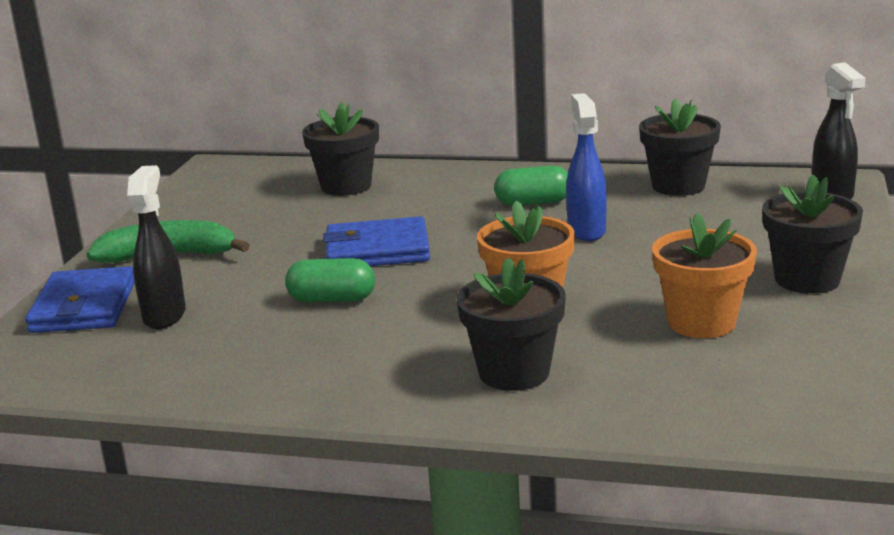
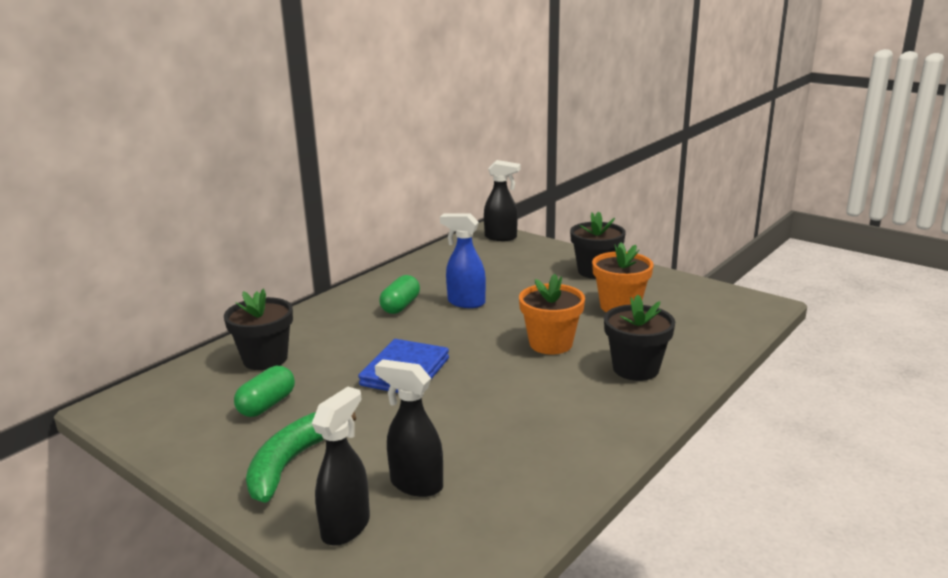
camera: 65 degrees left, 0 degrees up
blue wallet [25,266,135,333] -> black spray bottle [312,387,370,546]
green capsule [285,258,375,303] -> green capsule moved to [234,366,295,417]
black flower pot [639,98,721,196] -> none

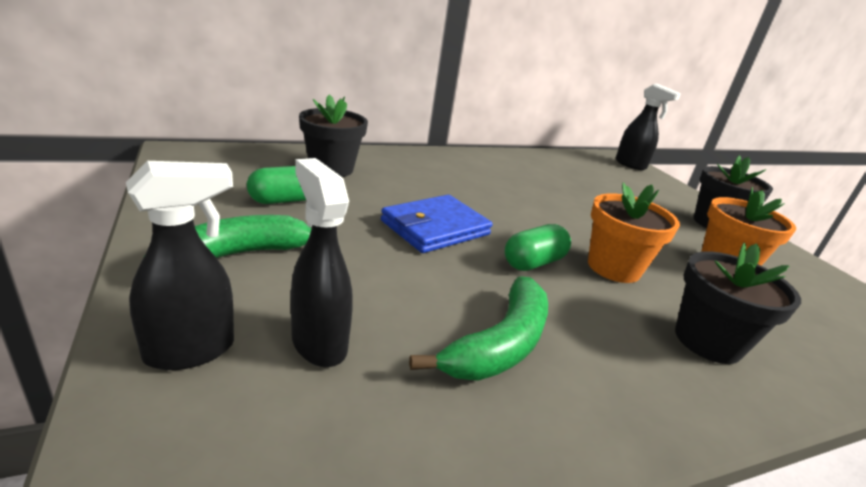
camera: 25 degrees right, 5 degrees up
green capsule [379,275,420,314] -> green capsule moved to [505,224,571,271]
blue spray bottle [440,213,486,308] -> none
none -> green banana [409,276,548,381]

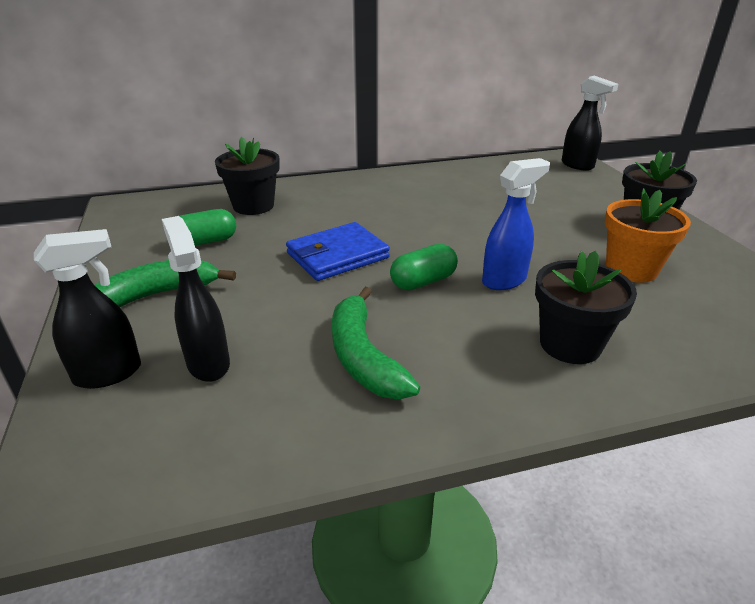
camera: 10 degrees right, 5 degrees up
green banana [409,276,548,381] -> green banana turned 120 degrees clockwise [332,287,420,399]
orange flower pot [588,183,680,283] -> blue spray bottle [482,158,550,290]

